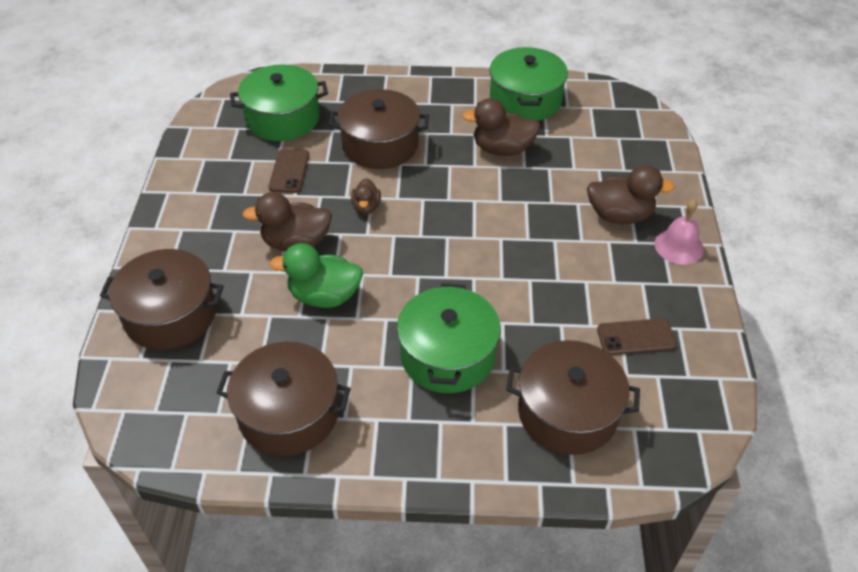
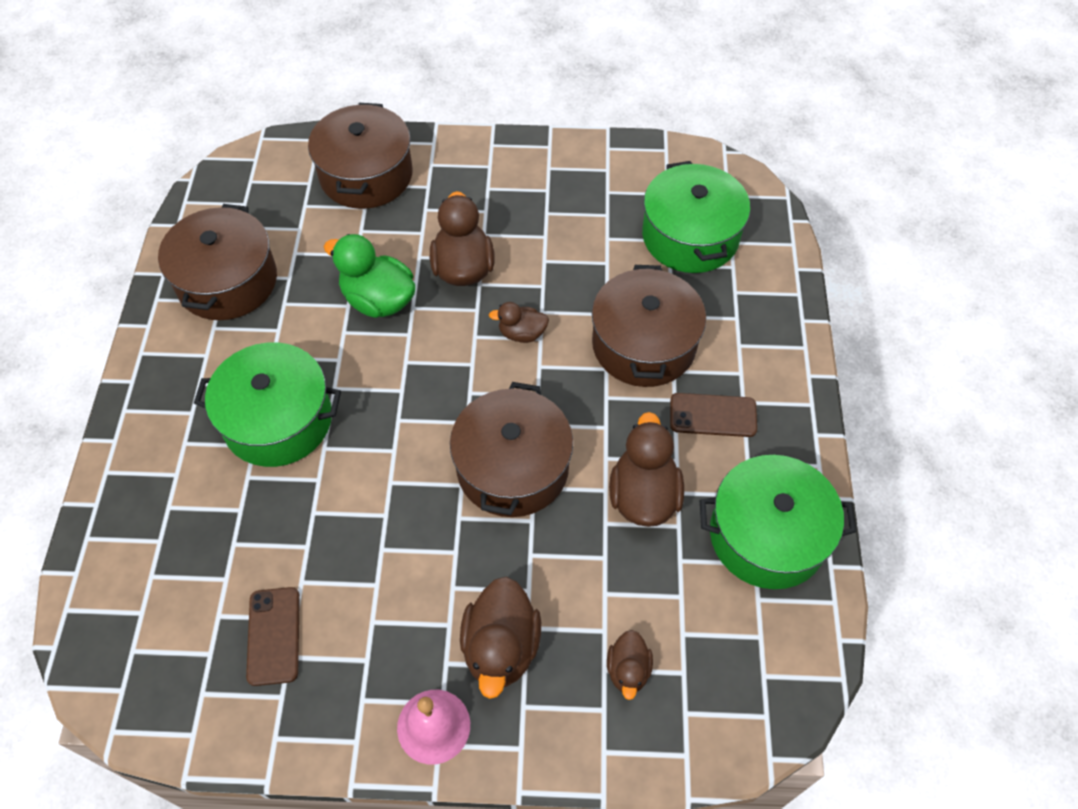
camera: 90 degrees right, 10 degrees up
brown phone [269,149,309,193] -> brown phone moved to [670,393,757,437]
green duck [269,243,363,308] -> green duck turned 60 degrees counterclockwise [324,234,415,318]
brown pot [506,340,640,455] -> brown pot moved to [450,382,573,517]
none -> brown duck [607,630,653,700]

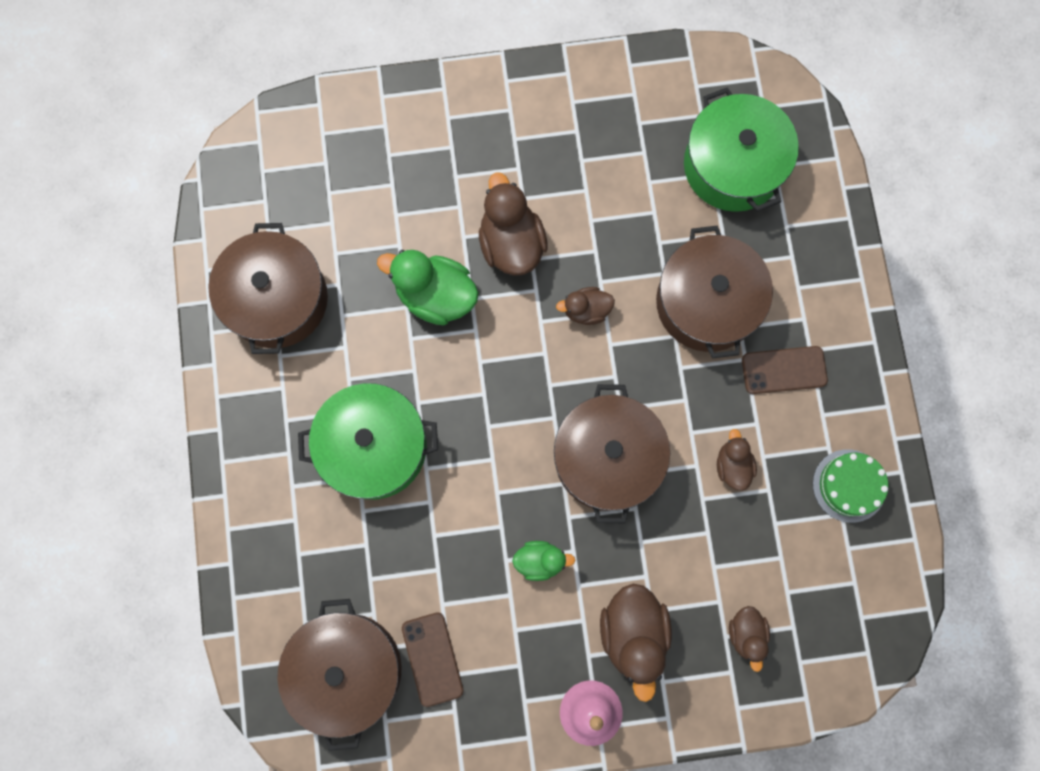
camera: 10 degrees left, 20 degrees up
brown pot [308,103,413,209] -> brown pot moved to [277,599,402,751]
brown duck [609,412,684,527] -> brown duck [717,429,757,491], size x0.57
green pot [700,455,857,589] -> green cake [813,449,889,523]
none -> green duck [512,541,575,581]

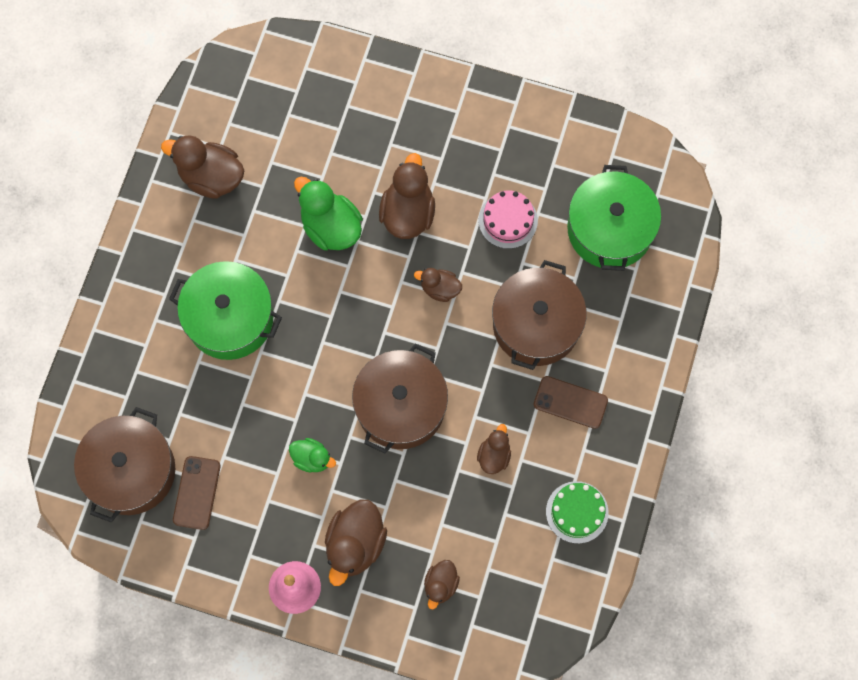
camera: 25 degrees right, 5 degrees down
brown pot [208,223,328,354] -> brown duck [161,135,244,199]
none -> pink cake [479,190,538,249]

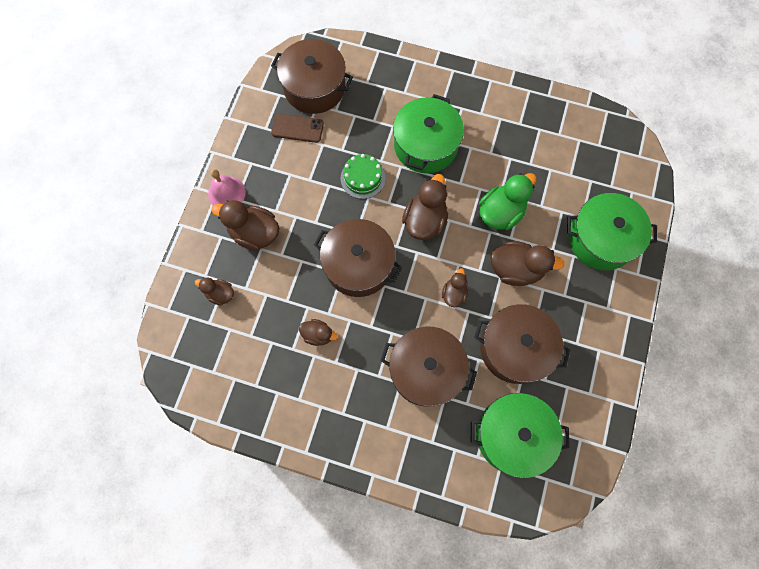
camera: 90 degrees right, 0 degrees up
brown duck [161,135,244,199] -> brown duck moved to [402,174,448,240]
green duck [289,438,336,473] -> none
pink cake [479,190,538,249] -> brown pot [474,304,570,384]
brown phone [534,376,608,429] -> none
green cake [546,481,608,544] -> green cake moved to [341,154,385,199]
none -> green pot [567,193,657,270]

